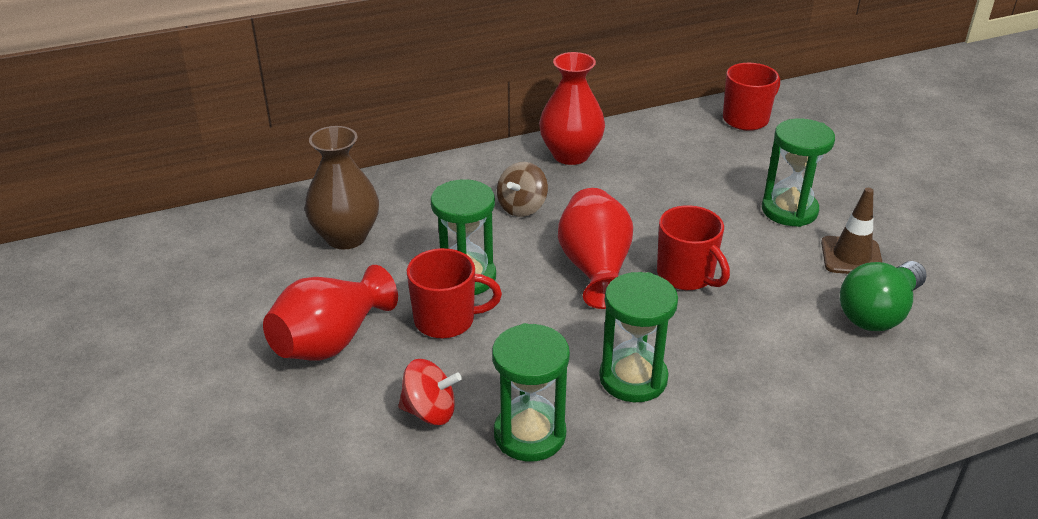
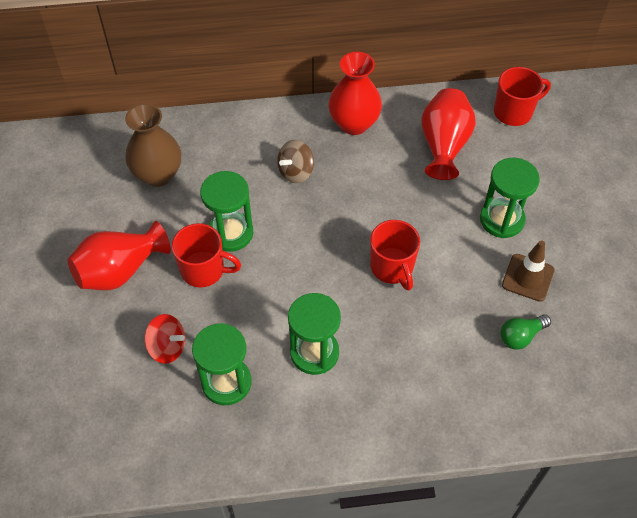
camera: 15 degrees right, 20 degrees up
red vase [558,188,633,309] -> red vase moved to [421,88,476,180]
green light bulb [840,261,927,331] -> green light bulb [500,314,551,350], size x0.61

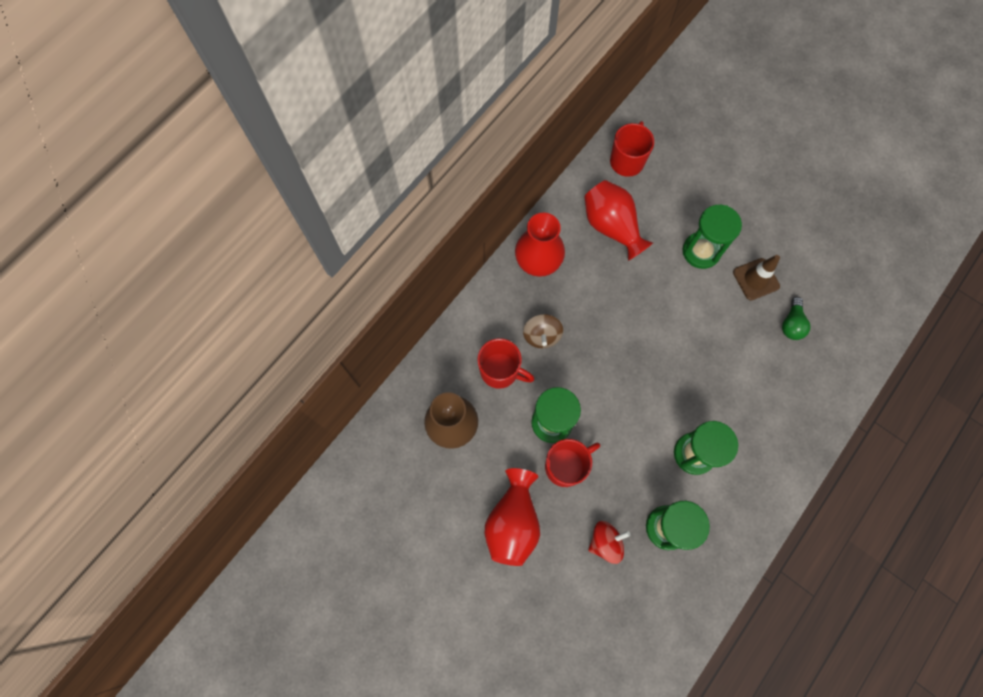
camera: 45 degrees left, 15 degrees up
red mug [370,220,420,291] -> red mug moved to [477,338,534,389]

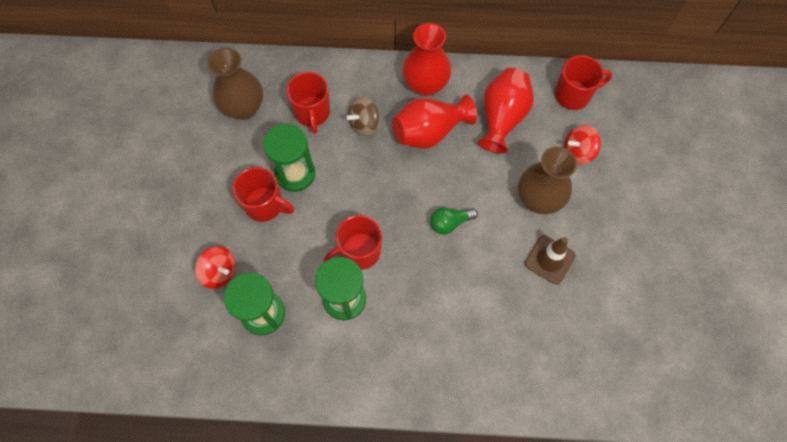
camera: 55 degrees right, 5 degrees down
red vase [485,468,540,566] -> red vase moved to [392,95,477,149]
green hourglass [683,205,742,269] -> brown vase [518,146,577,214]
green light bulb [782,297,811,340] -> green light bulb moved to [430,207,478,235]
none -> red mug [324,215,382,270]
none -> red spinning top [564,125,601,165]

